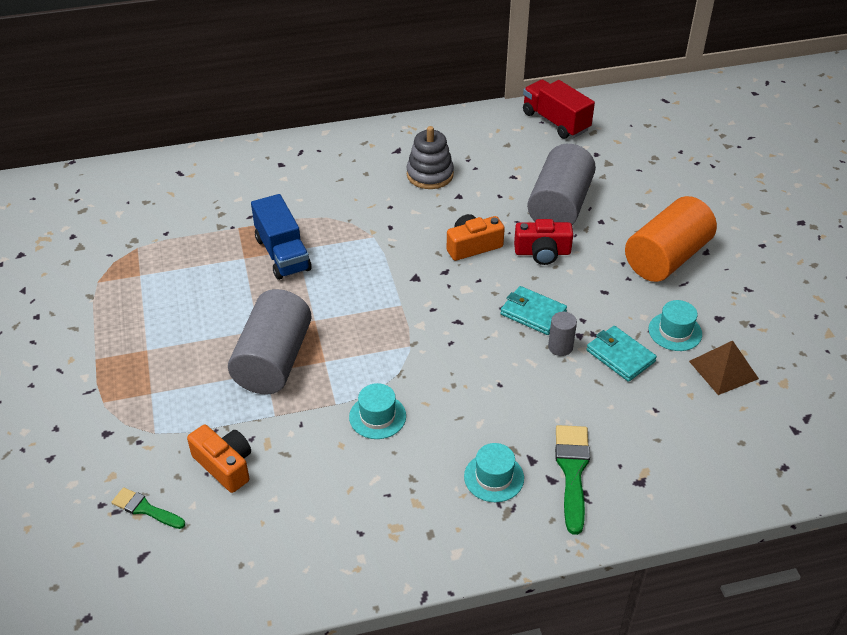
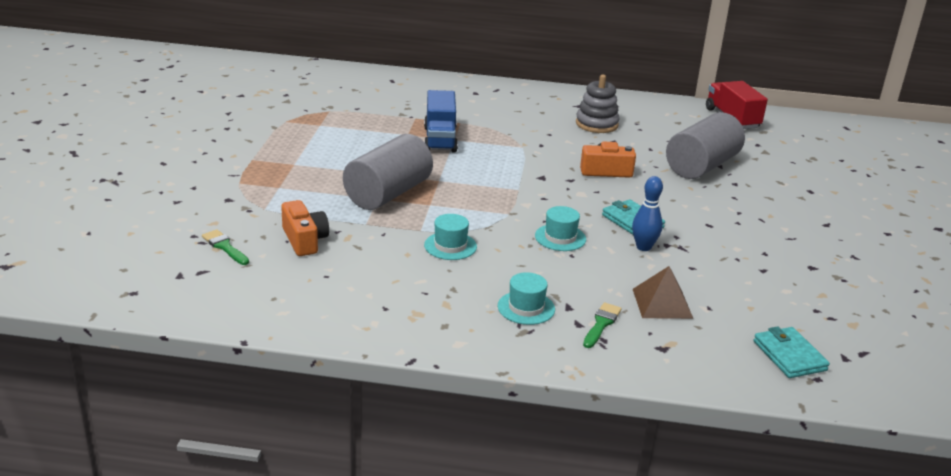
camera: 20 degrees right, 15 degrees down
red camera [514,219,573,265] -> none
grey cylinder [548,312,577,356] -> blue bowling pin [632,176,663,251]
green brush [555,425,590,535] -> green brush [583,303,622,348], size x0.62
turquoise wallet [586,326,657,382] -> turquoise wallet moved to [754,326,830,378]
orange cylinder [625,196,717,282] -> none
turquoise hat [649,300,702,351] -> turquoise hat moved to [535,206,586,251]
brown pyramid [689,340,759,395] -> brown pyramid moved to [633,266,693,319]

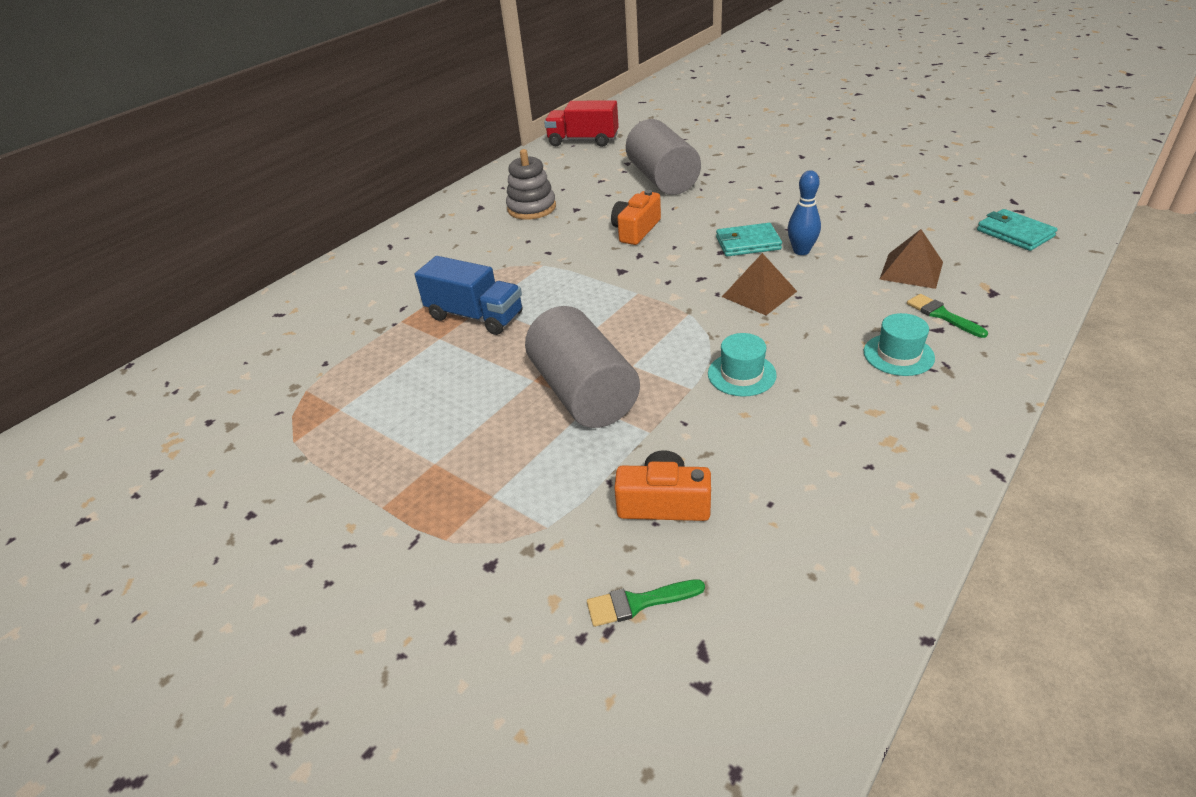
camera: 55 degrees left, 10 degrees up
turquoise hat [535,206,586,251] -> brown pyramid [722,253,797,315]
turquoise wallet [754,326,830,378] -> turquoise wallet turned 45 degrees clockwise [977,209,1058,251]

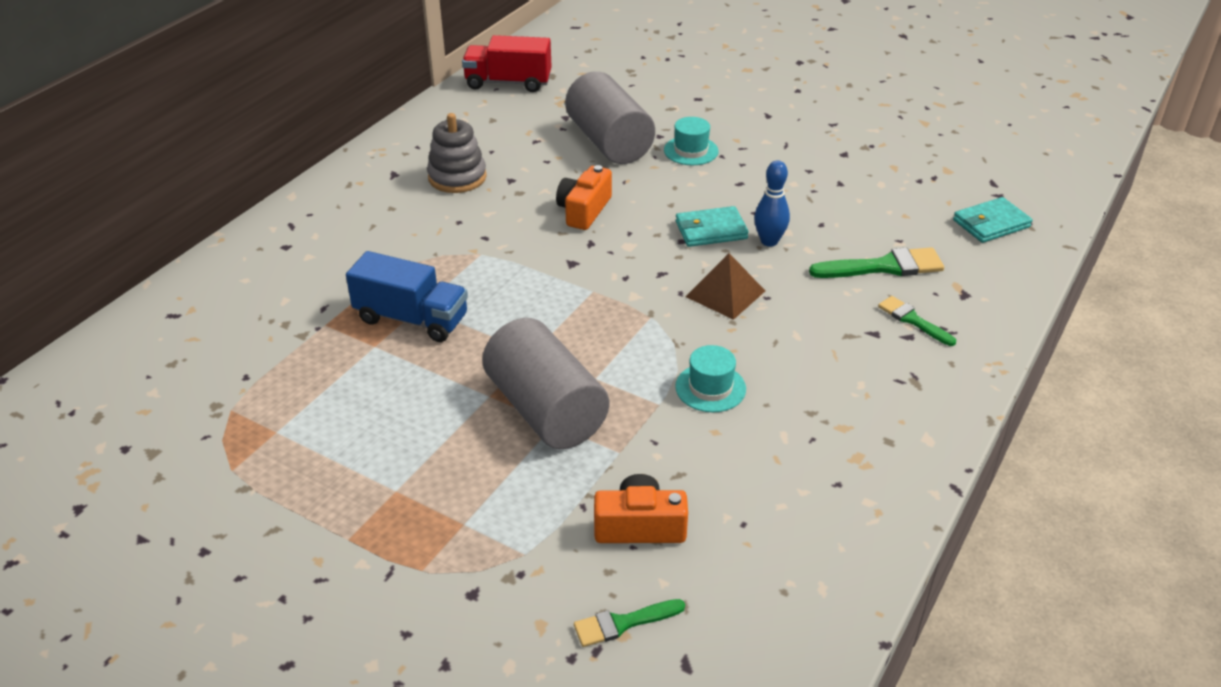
camera: 10 degrees left, 0 degrees up
turquoise hat [864,313,935,376] -> turquoise hat moved to [664,117,719,165]
brown pyramid [880,229,943,289] -> green brush [809,247,944,278]
turquoise wallet [977,209,1058,251] -> turquoise wallet turned 75 degrees counterclockwise [953,197,1033,243]

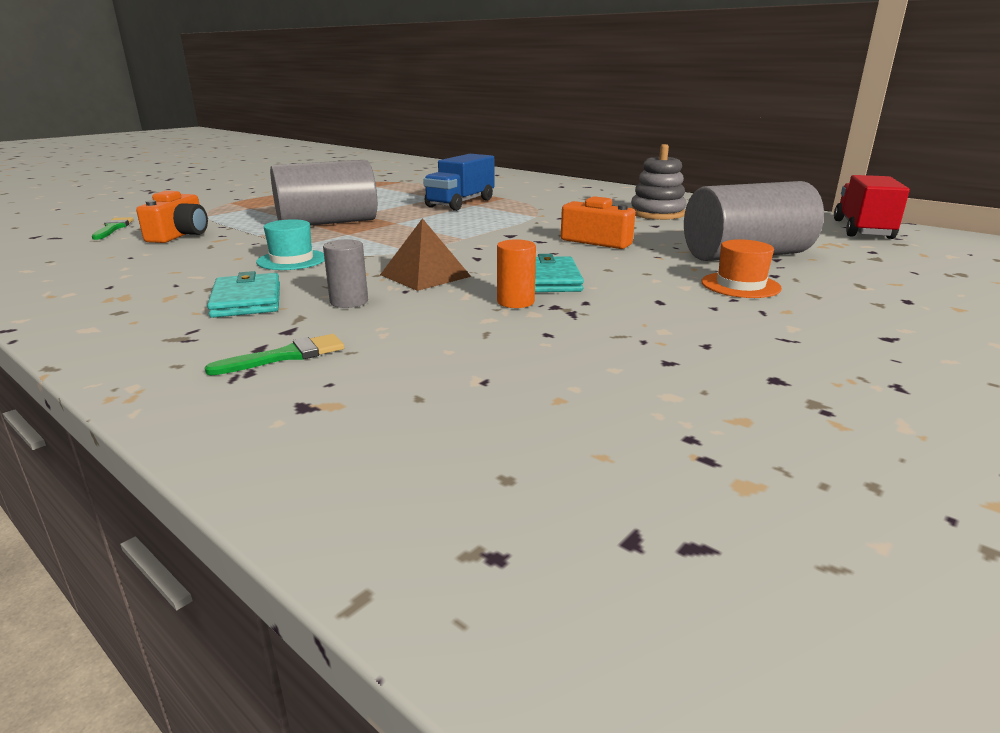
camera: 100 degrees right, 15 degrees down
turquoise hat [664,117,719,165] -> orange hat [702,240,782,298]
blue bowling pin [754,160,790,247] -> orange cylinder [497,239,536,308]
green brush [809,247,944,278] -> none
turquoise wallet [953,197,1033,243] -> turquoise wallet moved to [207,271,280,318]
none -> grey cylinder [323,239,368,308]

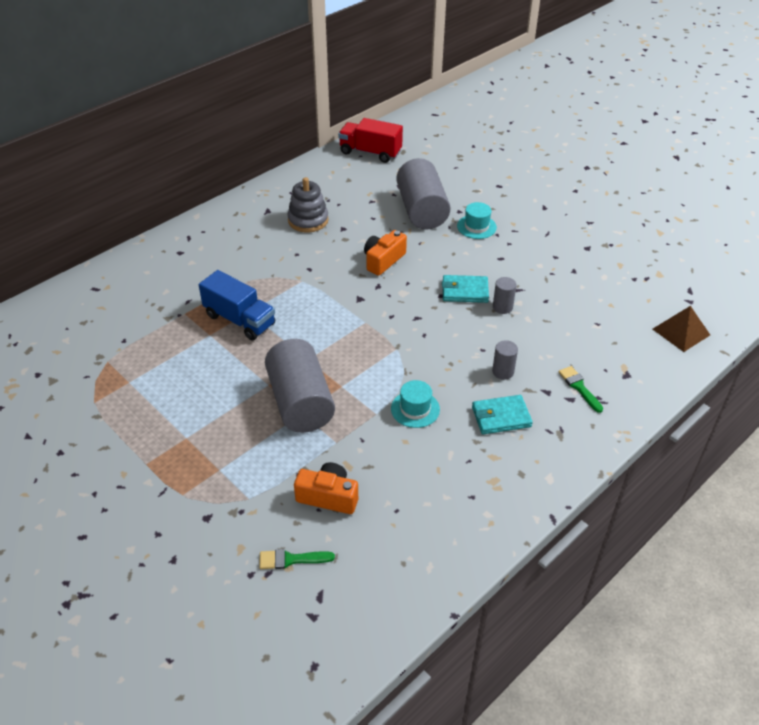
camera: 85 degrees left, 20 degrees up
brown pyramid [380,218,471,291] -> brown pyramid moved to [653,306,710,352]
orange cylinder [497,239,536,308] -> grey cylinder [493,277,516,314]
orange hat [702,240,782,298] -> turquoise hat [457,202,497,239]

